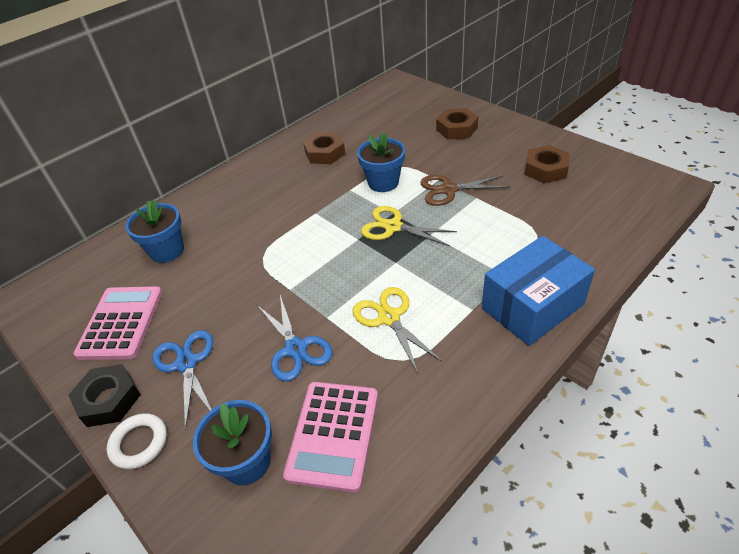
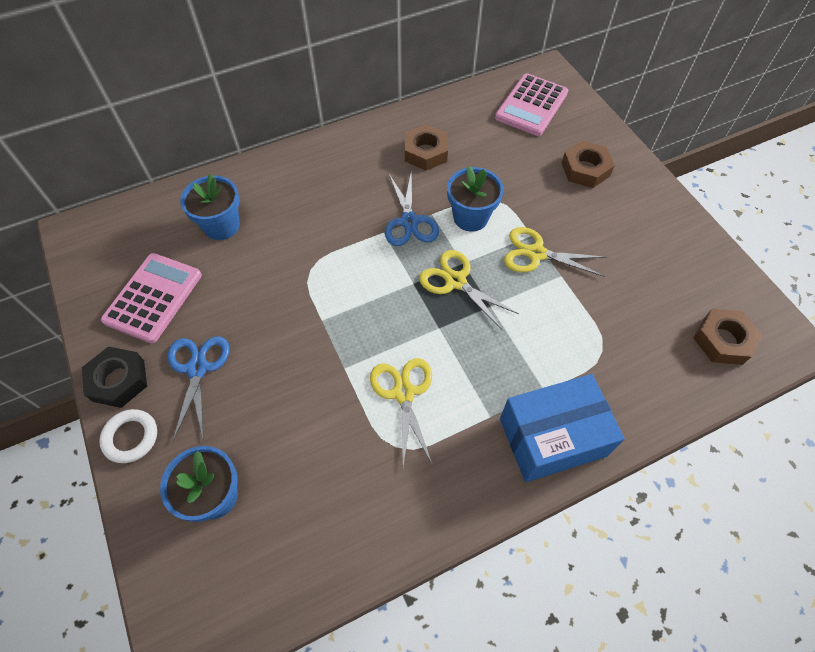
camera: 15 degrees right, 15 degrees up
blue scissors [257,295,333,381] -> blue scissors moved to [385,172,439,246]
pink calculator [283,382,378,493] -> pink calculator moved to [495,73,568,136]
brown scissors [420,175,510,206] -> yellow scissors [504,227,605,277]
brown nut [524,145,570,184] -> brown nut moved to [694,309,762,365]

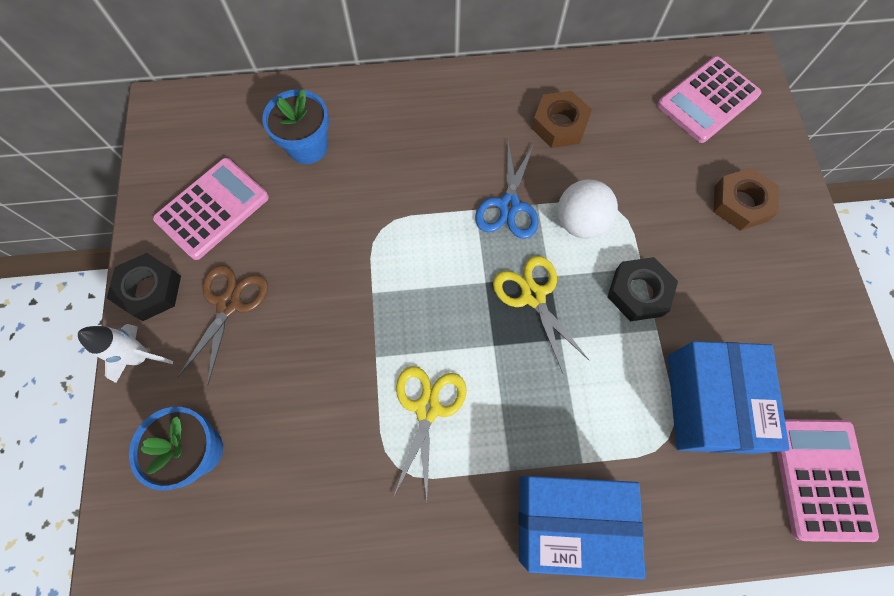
camera: 20 degrees right, 10 degrees up
white ring [99,409,157,463] -> white rocket [78,324,173,383]
blue scissors [168,336,230,441] -> brown scissors [178,265,268,386]
blue flower pot [447,166,504,231] -> white ball [558,180,618,239]
yellow scissors [504,227,605,277] -> black nut [607,257,678,321]
brown nut [694,309,762,365] -> pink calculator [777,419,879,542]
none -> blue box [668,341,790,454]

